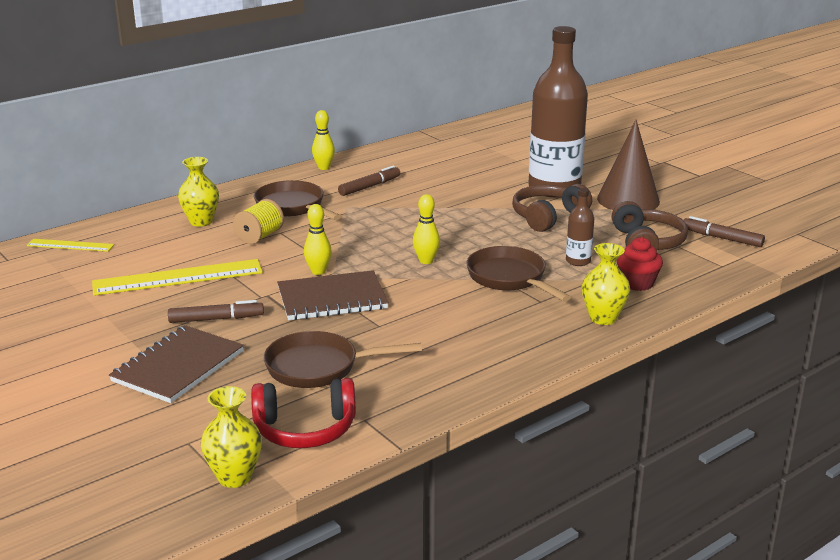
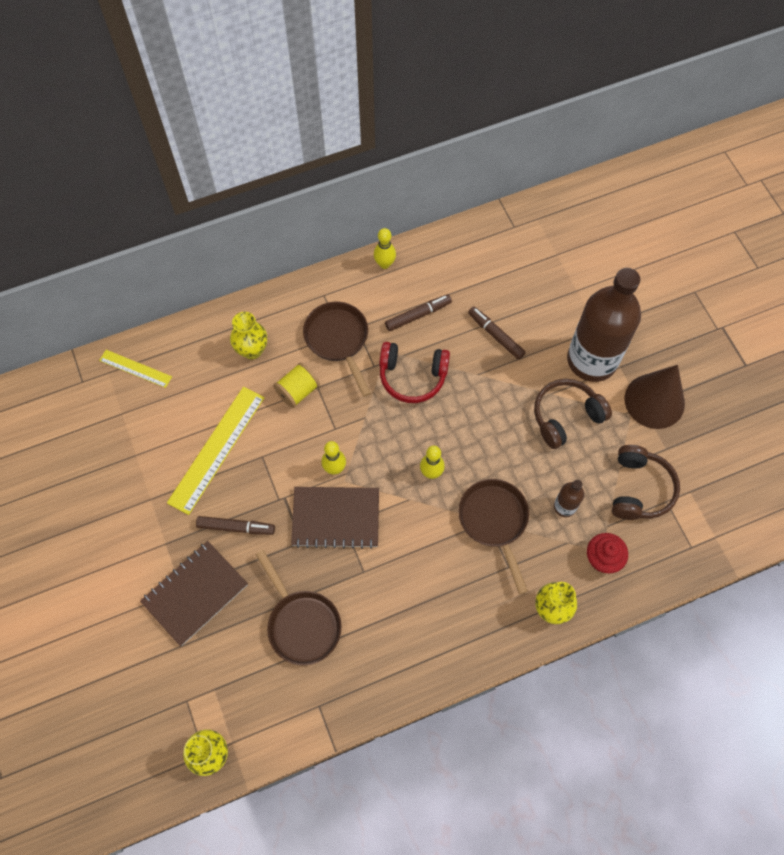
camera: 15 degrees right, 40 degrees up
yellow ruler [92,259,263,296] -> yellow ruler turned 60 degrees counterclockwise [167,387,264,515]
red headphones [251,378,356,448] -> red headphones moved to [379,342,450,403]
brown pan [264,331,422,388] -> brown pan turned 135 degrees counterclockwise [255,550,341,665]
brown marker [683,216,765,247] -> brown marker moved to [468,306,526,360]

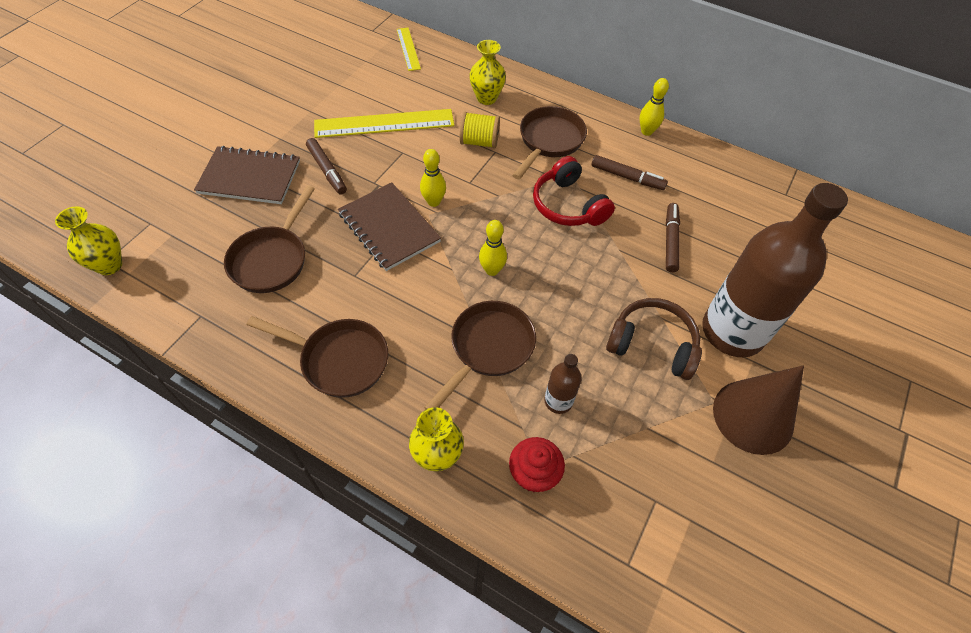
camera: 50 degrees right, 10 degrees down
brown headphones [612,445,680,520] -> none
none -> brown pan [247,316,388,398]

